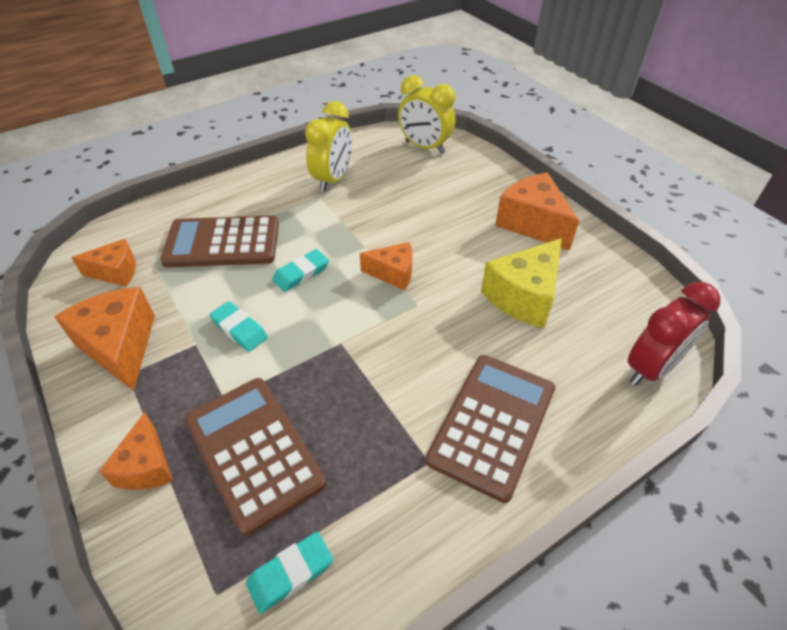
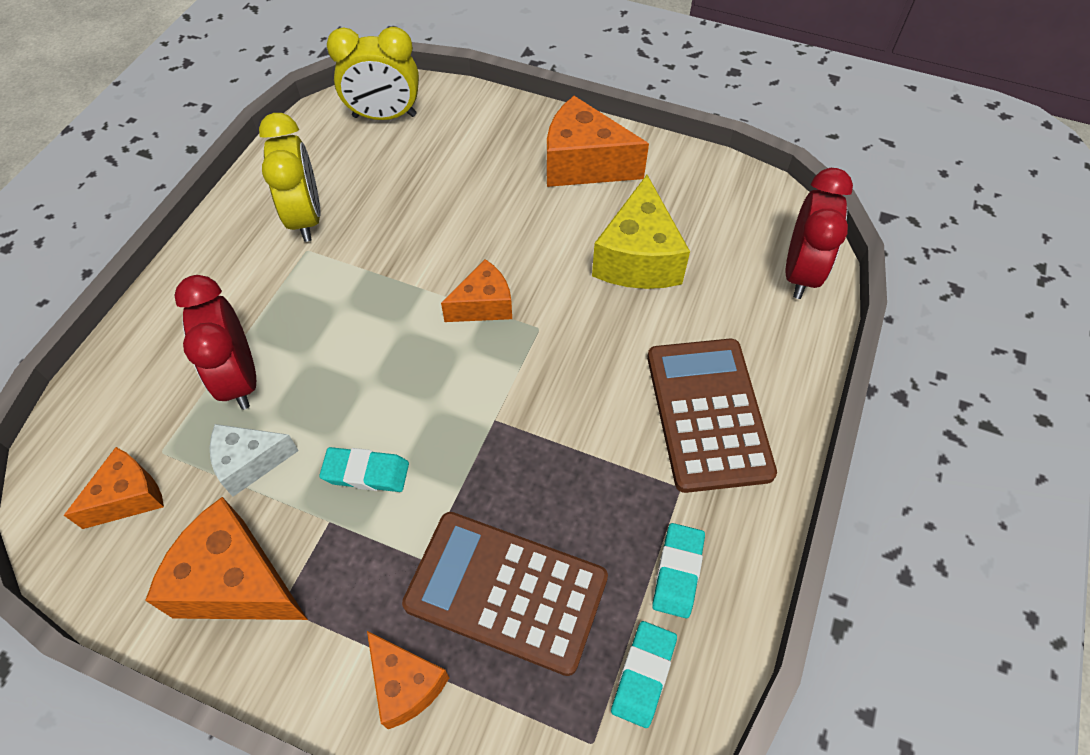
camera: 35 degrees left, 10 degrees up
brown calculator [160,215,279,268] -> red clock [174,275,256,410]
turquoise eraser [272,249,329,292] -> turquoise eraser moved to [652,523,705,618]
none -> white cheese [210,424,299,497]

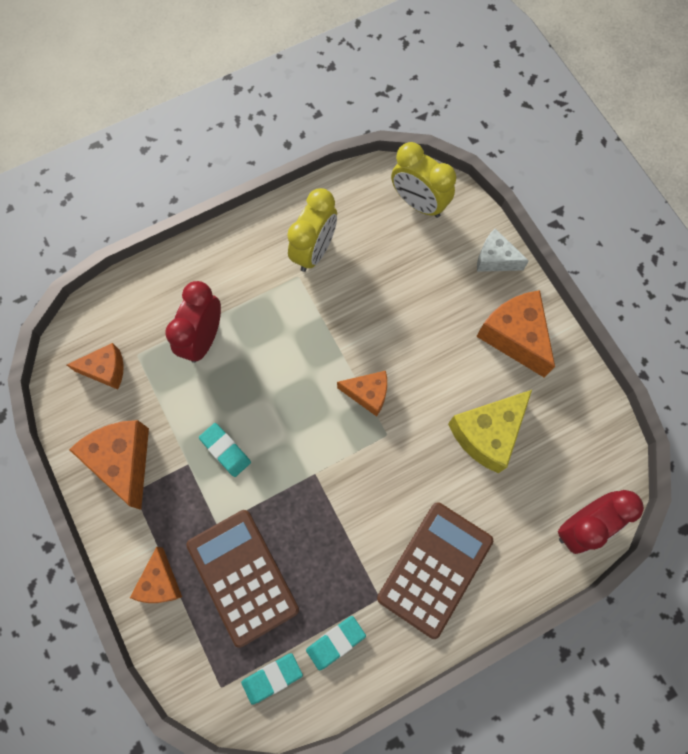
camera: 40 degrees right, 15 degrees up
white cheese [210,424,299,497] -> white cheese moved to [477,229,529,272]

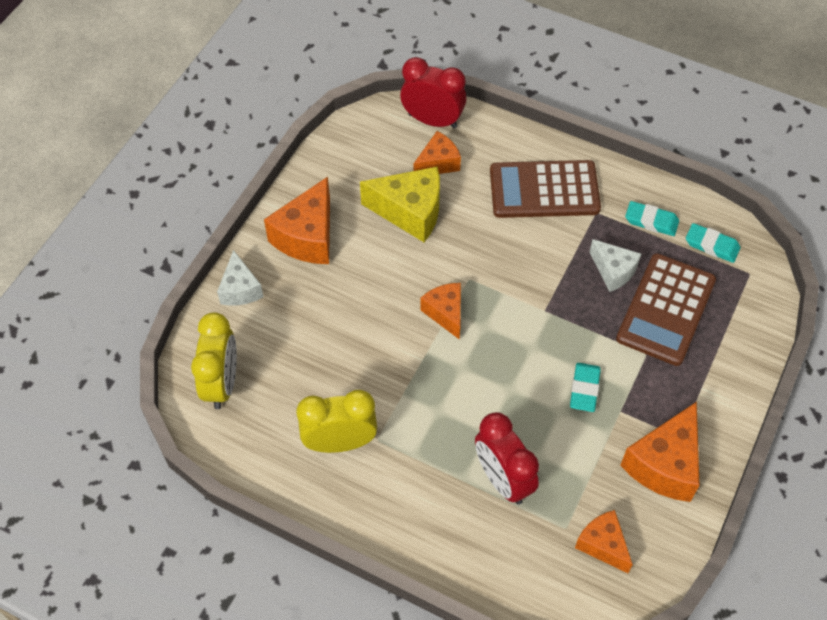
camera: 125 degrees left, 15 degrees down
orange cheese [130,547,182,603] -> orange cheese moved to [413,131,461,174]
red clock [166,281,221,363] -> red clock turned 75 degrees clockwise [475,412,539,504]
none -> white cheese [589,239,641,292]

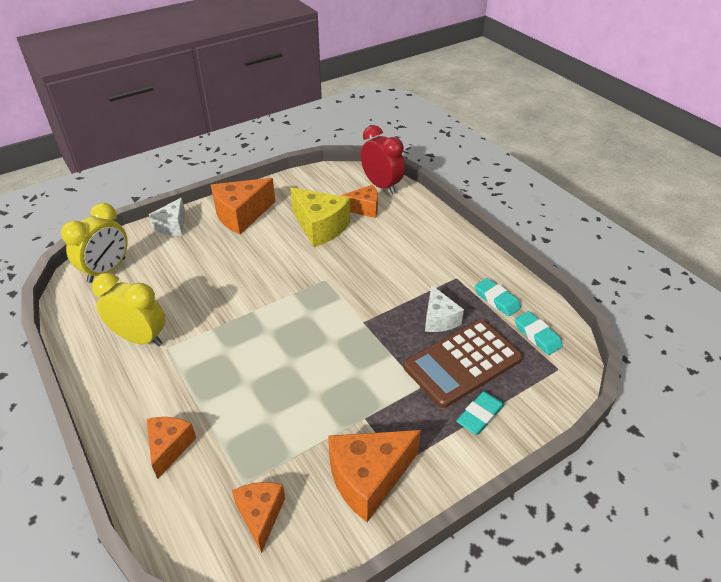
camera: 30 degrees right, 15 degrees down
orange cheese [420,283,461,340] -> orange cheese moved to [147,417,196,479]
red clock [475,412,539,504] -> none
brown calculator [490,160,601,218] -> none
turquoise eraser [570,363,601,412] -> turquoise eraser moved to [456,391,505,435]

